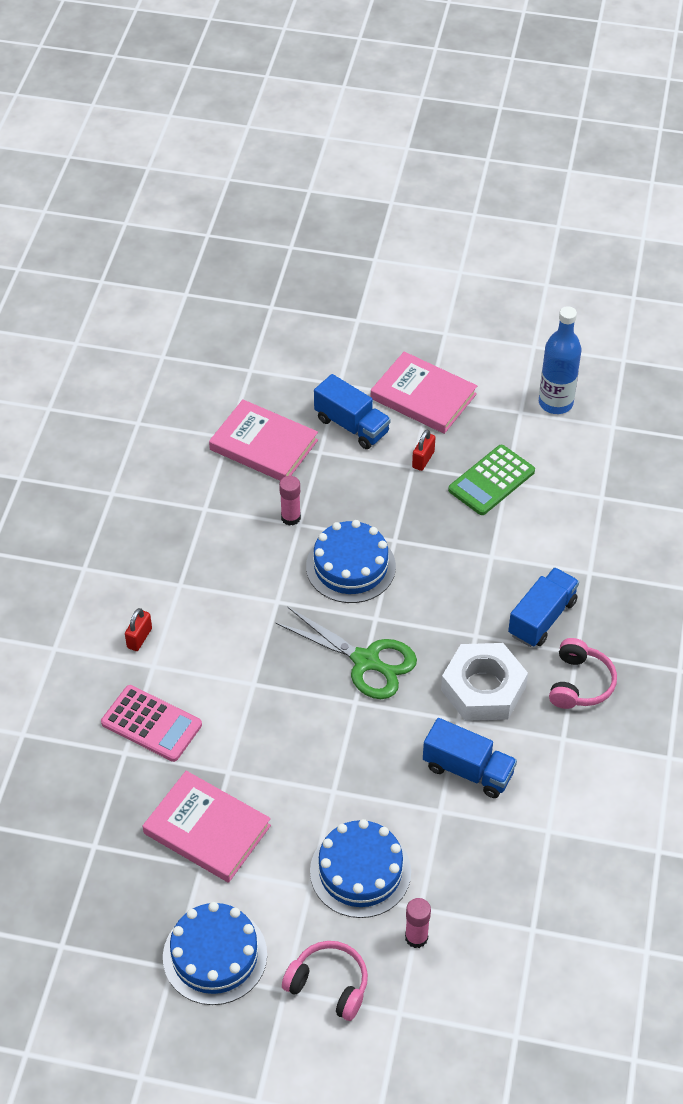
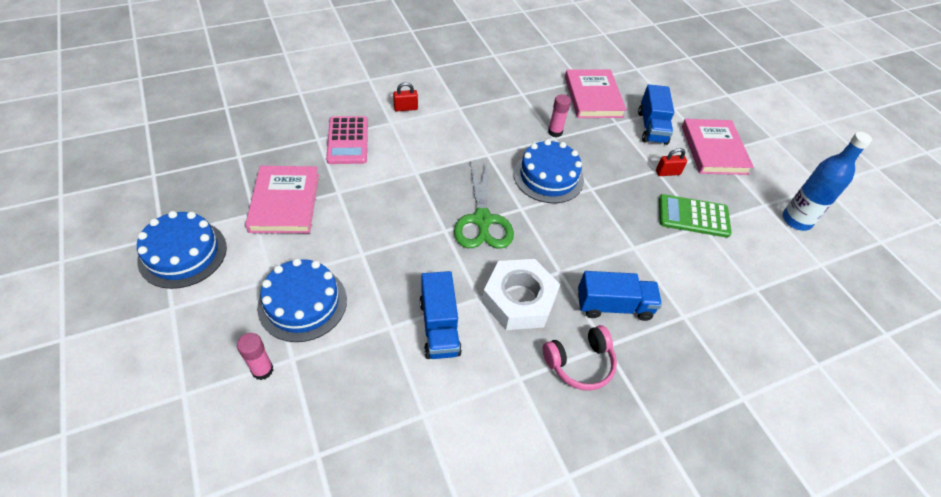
camera: 50 degrees right, 0 degrees up
pink headphones [282,941,368,1021] -> none

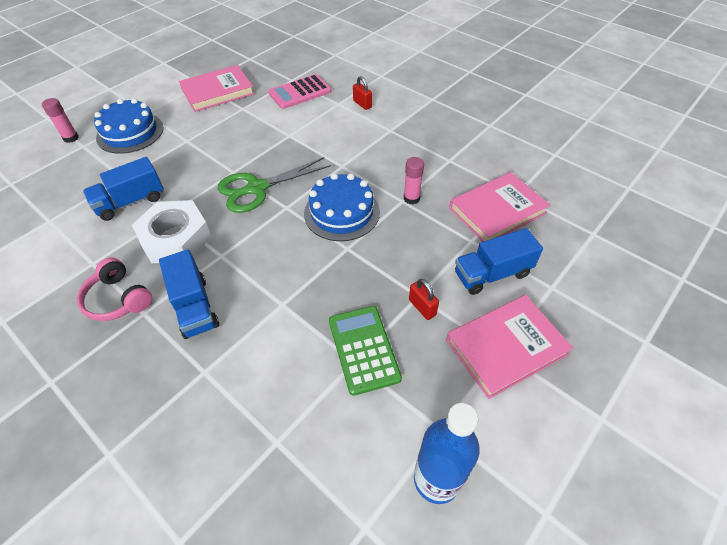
camera: 70 degrees right, 0 degrees up
blue cake [137,211,227,289] -> none

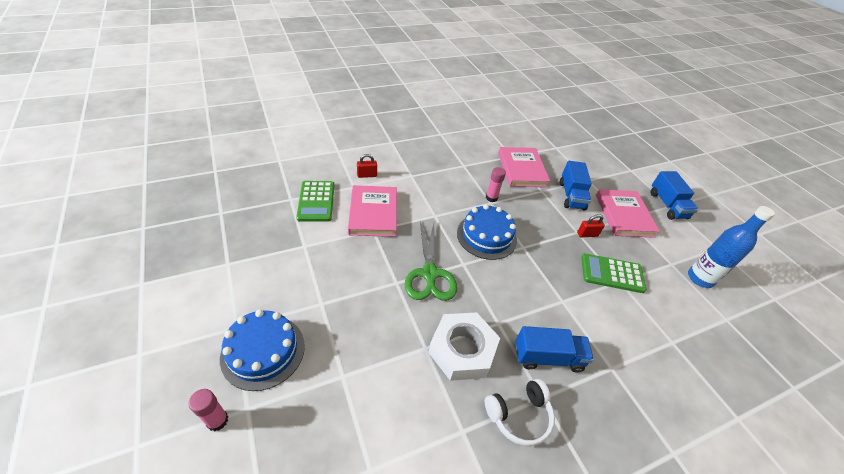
camera: 70 degrees left, 5 degrees down
pink headphones [77,257,152,321] -> white headphones [485,379,555,446]
blue truck [83,157,164,221] -> blue truck moved to [651,171,698,220]
pink book [179,65,255,112] -> pink book moved to [348,185,397,237]
pink calculator [268,74,331,109] -> green calculator [296,181,334,222]

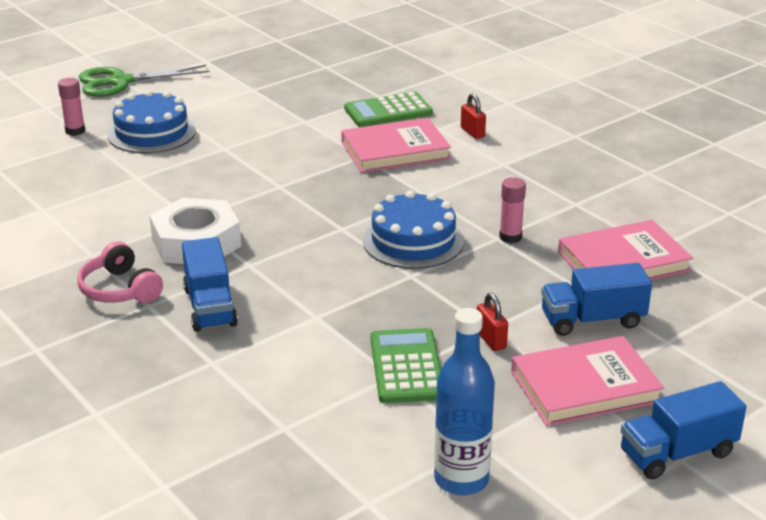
camera: 80 degrees right, 15 degrees down
green scissors [404,222,457,301] -> green scissors moved to [79,65,209,97]
white headphones [485,379,555,446] -> pink headphones [77,241,163,303]

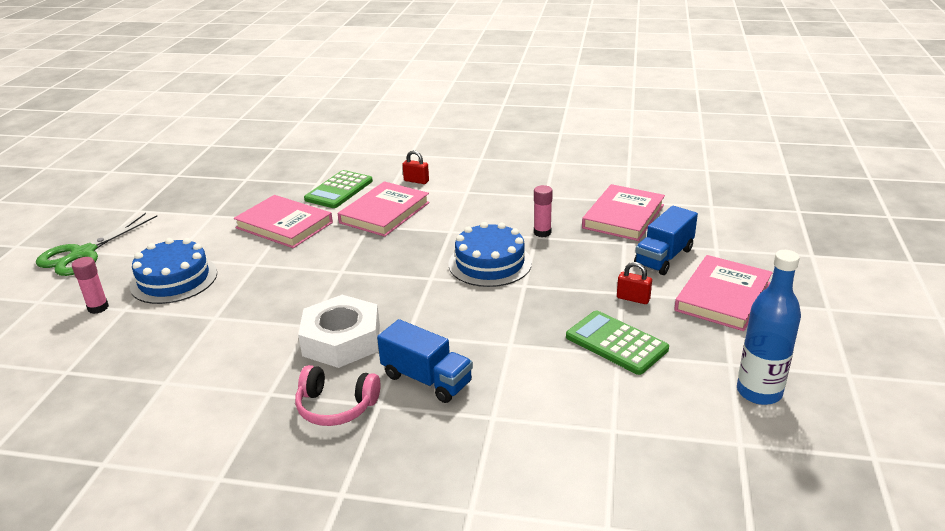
camera: 40 degrees left, 0 degrees up
blue truck [621,381,747,480] -> none
none -> pink book [234,195,333,248]

